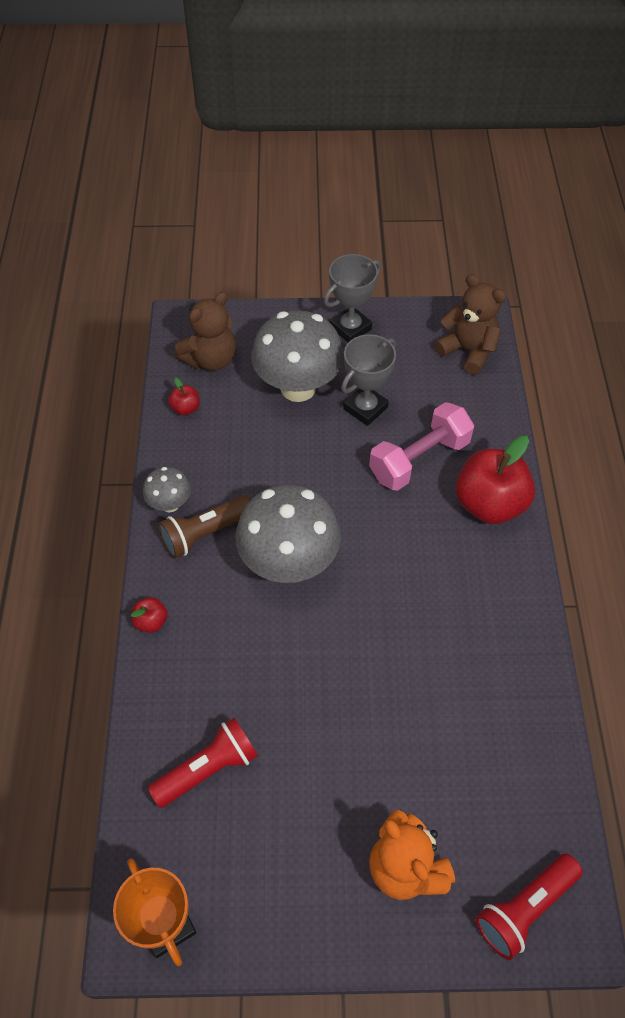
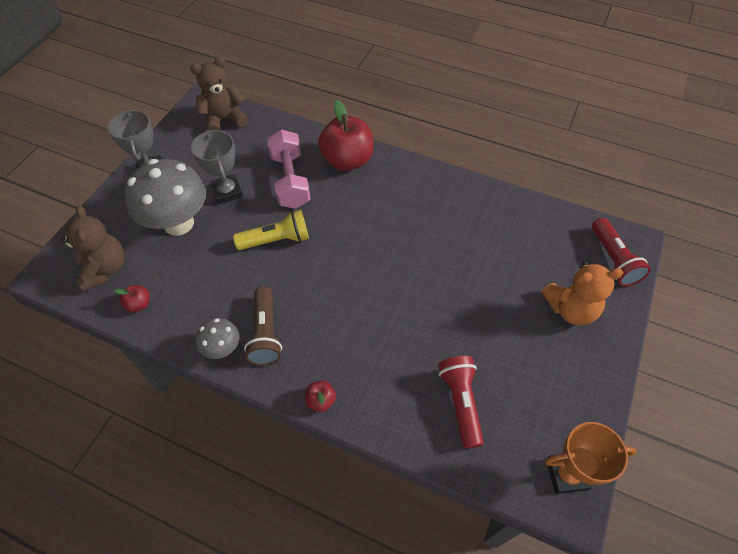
camera: 65 degrees left, 0 degrees up
grey mushroom [236,485,341,583] -> none
none -> yellow flashlight [233,210,309,250]

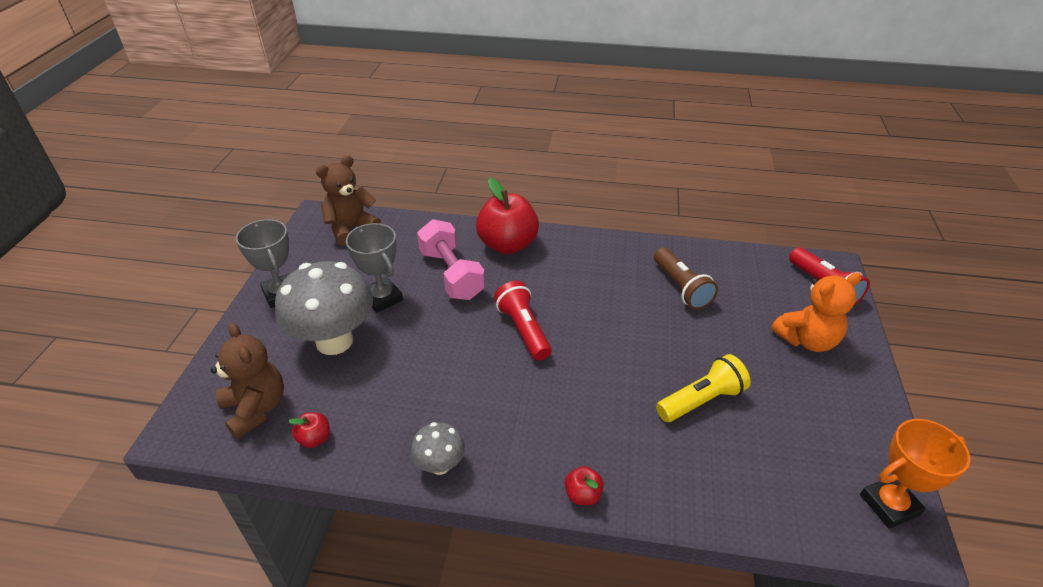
camera: 15 degrees left, 15 degrees down
yellow flashlight [233,210,309,250] -> yellow flashlight moved to [656,354,751,422]
brown flashlight [244,286,282,366] -> brown flashlight moved to [654,248,718,310]
red flashlight [438,356,484,449] -> red flashlight moved to [494,281,552,361]

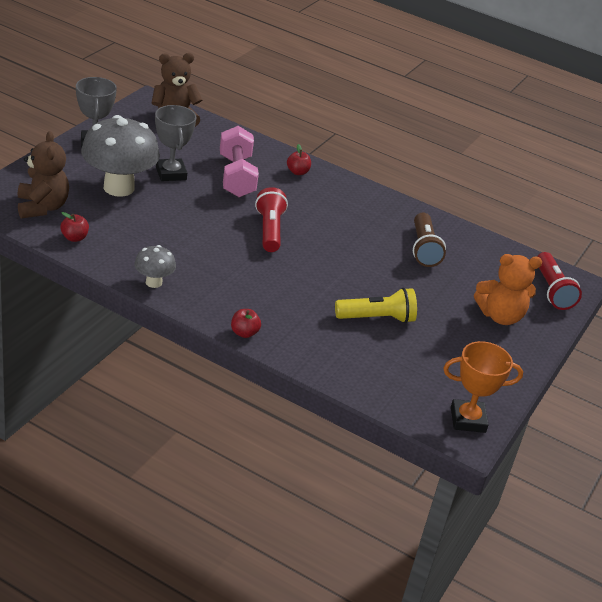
camera: 15 degrees right, 5 degrees down
red apple [476,178,539,254] -> red apple [287,144,311,175], size x0.44

